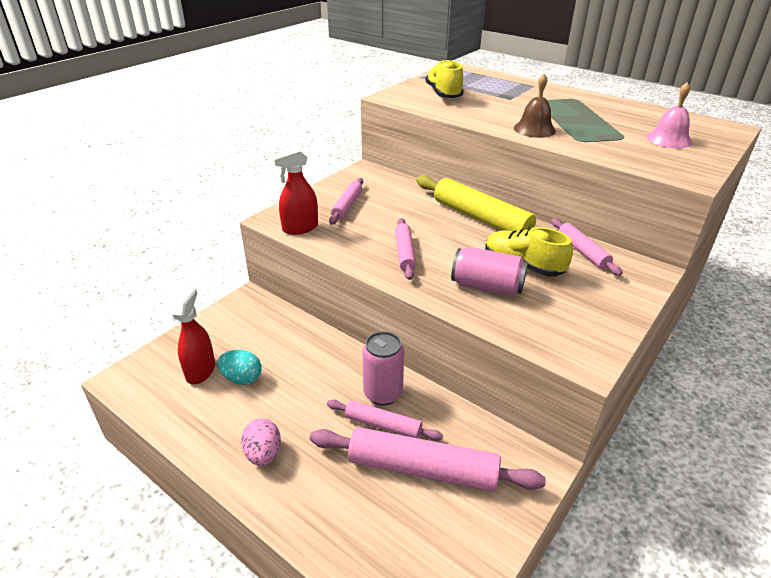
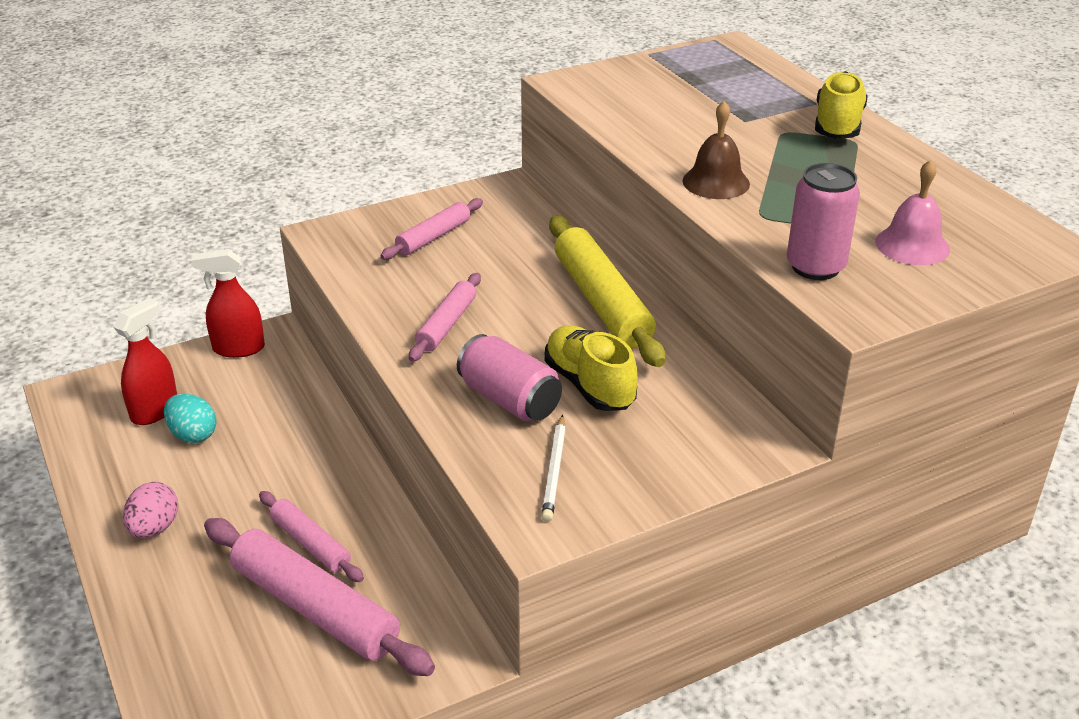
camera: 25 degrees right, 0 degrees up
red spray bottle [271,148,318,235] -> red spray bottle moved to [192,249,265,358]
pink can [362,331,404,405] -> pink can moved to [787,163,860,280]
yellow shoe [425,60,464,98] -> yellow shoe moved to [815,71,868,139]
pink rolling pin [552,218,622,276] -> none
none -> white pencil [541,415,566,522]

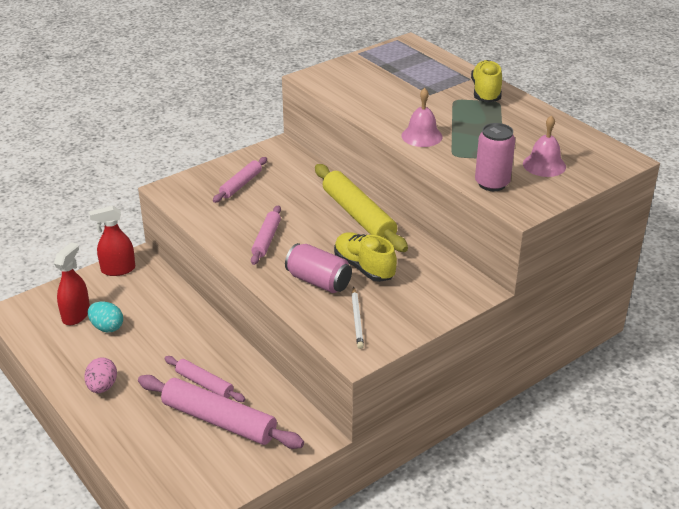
camera: 10 degrees left, 0 degrees up
brown bell [682,101,750,199] -> pink bell [402,88,443,147]

